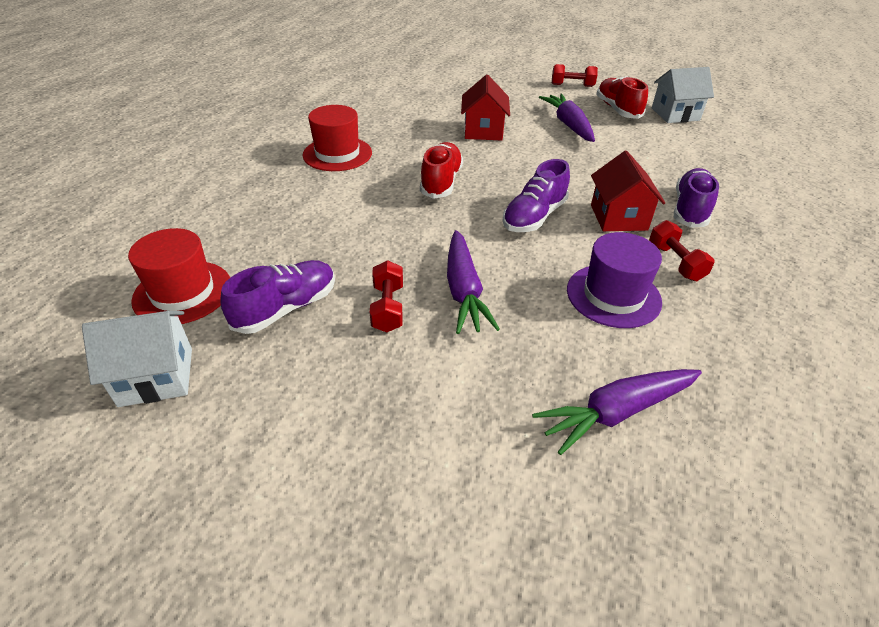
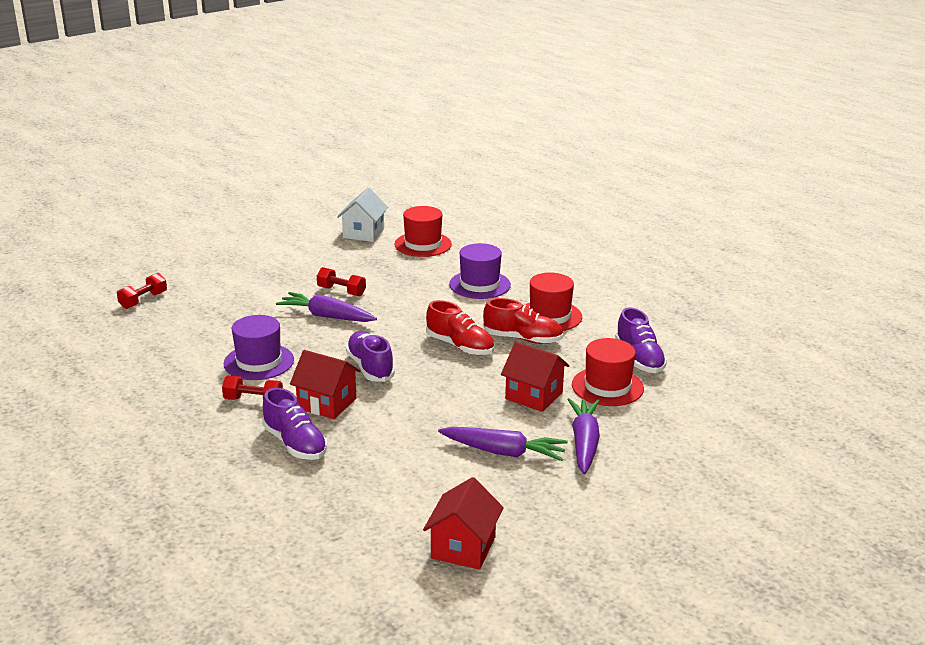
camera: 120 degrees right, 15 degrees down
purple shoe [220,260,335,334] -> purple shoe moved to [615,308,667,373]
purple carrot [532,369,702,455] -> purple carrot moved to [567,398,600,474]
red dumbbell [552,64,598,87] -> red dumbbell moved to [117,273,167,309]
red shoe [596,76,648,119] -> red shoe moved to [483,298,563,344]
white house [652,67,714,123] -> red house [423,477,504,570]
none -> purple hat [449,243,511,299]
none -> red hat [572,338,644,406]

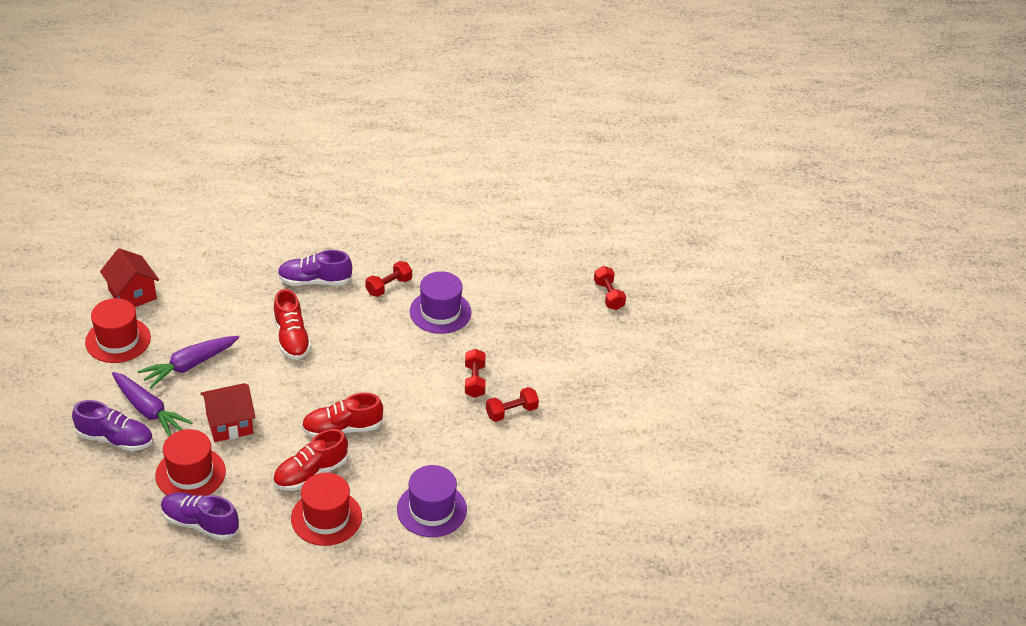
camera: 125 degrees right, 15 degrees up
purple carrot [276,292,377,322] -> red dumbbell [465,349,486,398]
red house [290,350,361,419] -> none
white house [337,188,388,242] -> none
purple shoe [346,331,395,382] -> purple shoe moved to [72,400,153,451]
red hat [395,206,452,257] -> red hat moved to [85,298,151,363]
none -> red shoe [273,289,311,360]

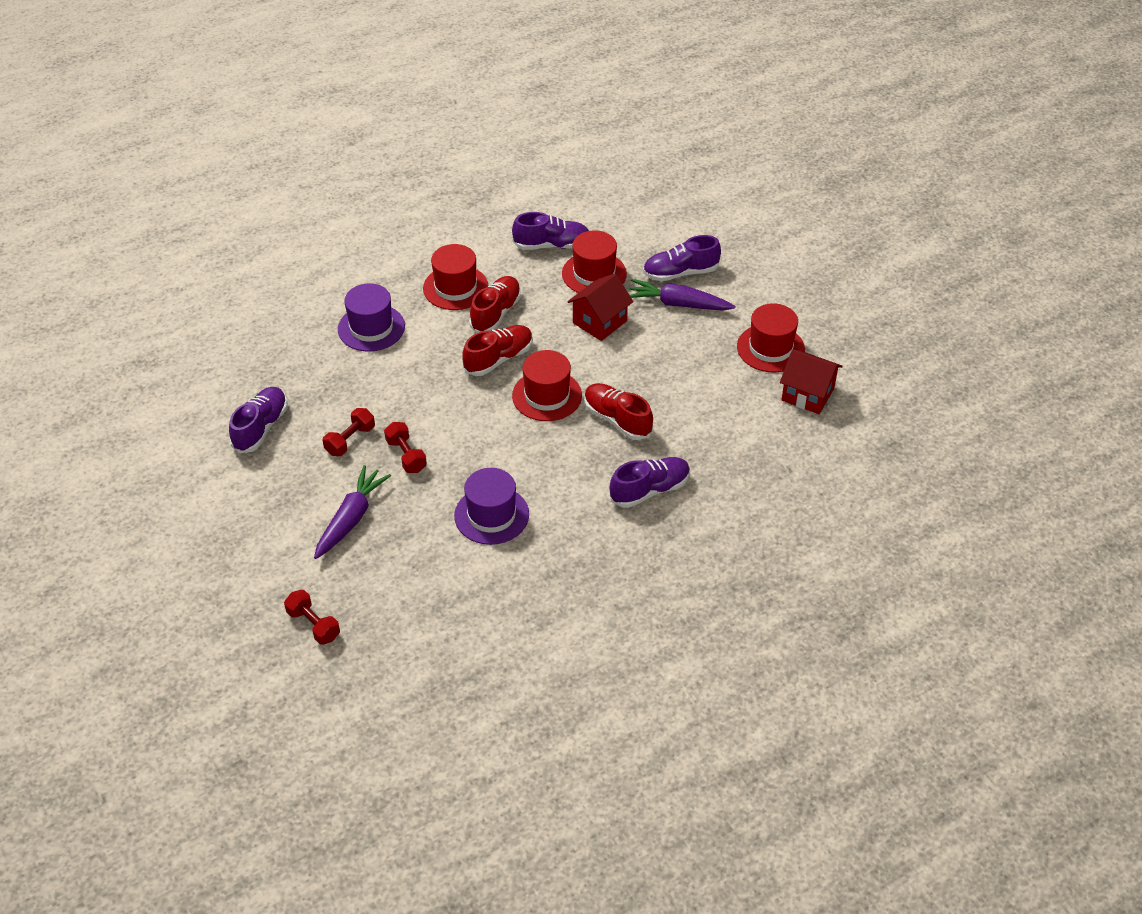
camera: 155 degrees right, 5 degrees up
purple carrot [137,336,239,388] -> purple carrot moved to [314,465,391,559]
red dumbbell [365,261,412,297] -> none
none -> purple shoe [229,387,287,453]
none -> red hat [512,350,582,421]

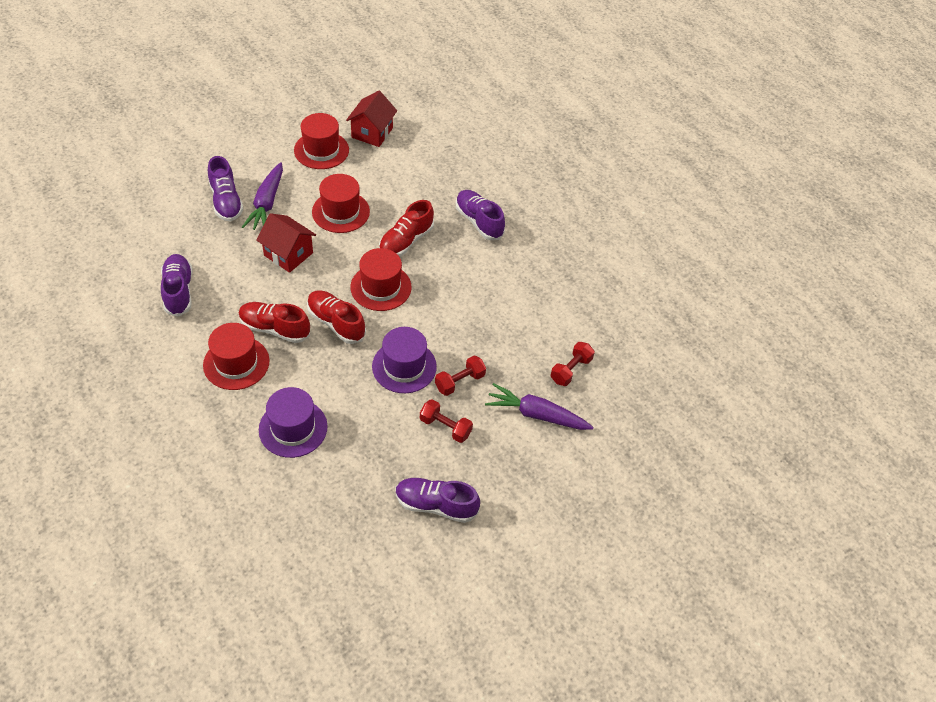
camera: 100 degrees left, 5 degrees up
red dumbbell [284,590,340,645] -> red dumbbell moved to [551,342,595,386]
purple hat [454,468,529,545] -> purple hat moved to [372,327,437,393]
red hat [562,230,627,293] -> red hat moved to [312,174,370,233]

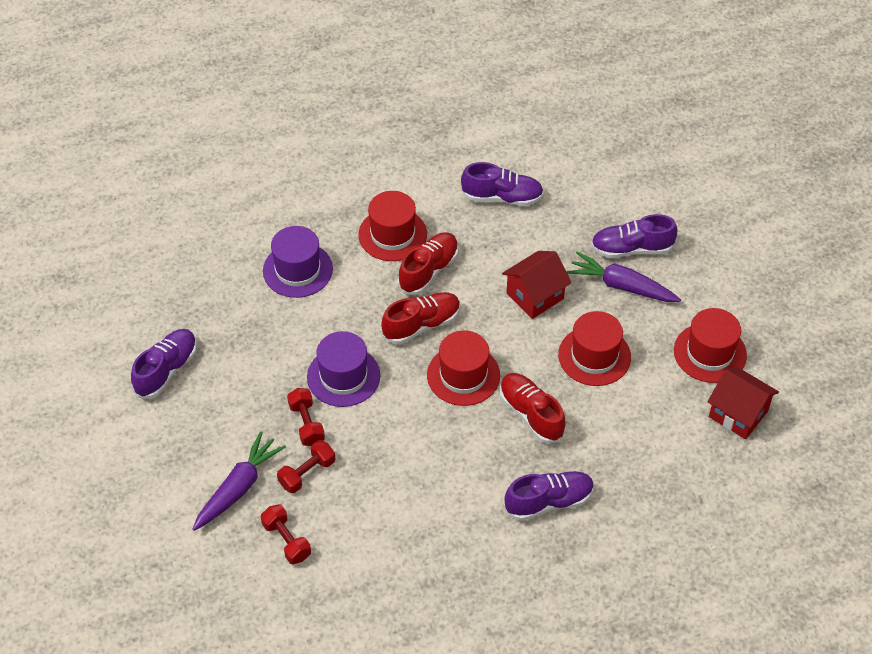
camera: 110 degrees right, 0 degrees up
red dumbbell [420,399,473,443] -> red dumbbell moved to [277,440,335,493]

